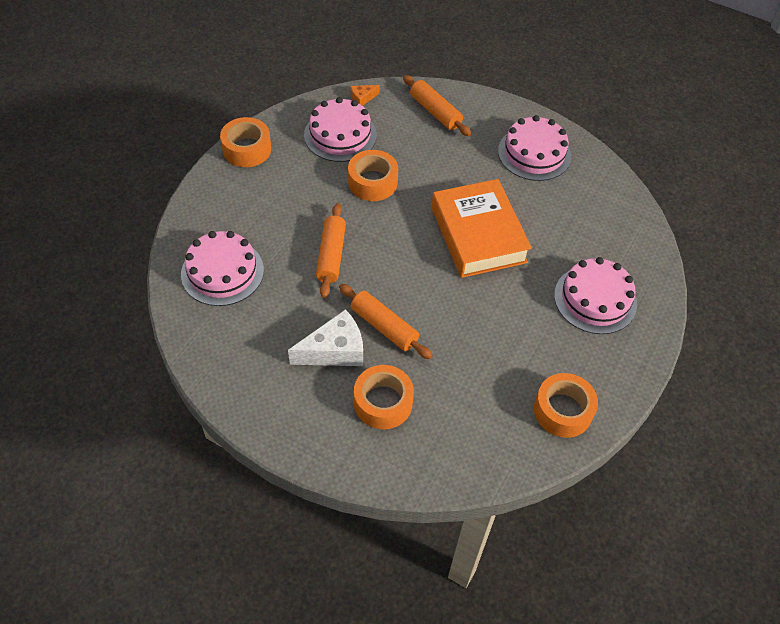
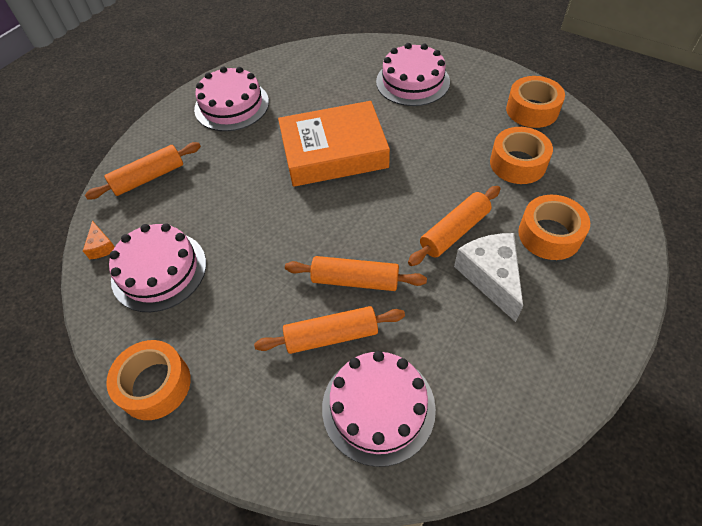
camera: 80 degrees left, 0 degrees up
orange tape [348,150,398,201] -> orange tape moved to [490,127,553,184]
none -> orange rolling pin [254,306,405,354]

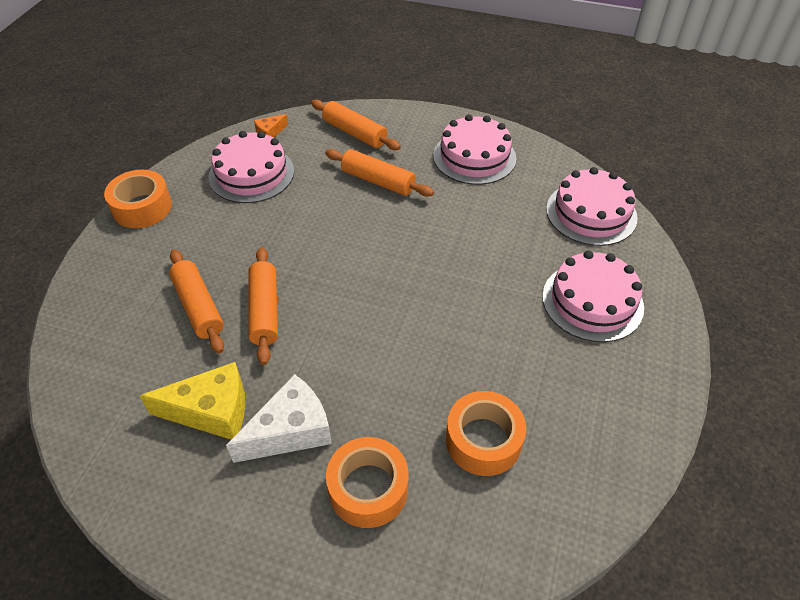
camera: 70 degrees right, 5 degrees down
orange book [278,101,390,187] -> none
pink cake [322,351,436,467] -> pink cake moved to [546,167,638,246]
orange rolling pin [408,186,501,266] -> orange rolling pin moved to [325,149,434,197]
orange tape [506,76,565,128] -> none
none -> yellow cheese [140,362,245,440]

